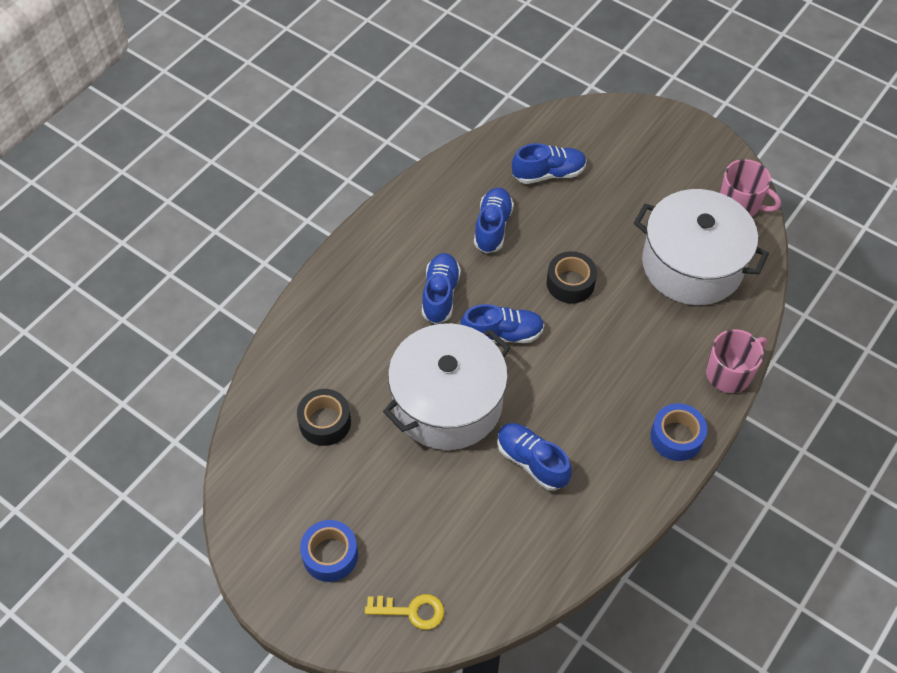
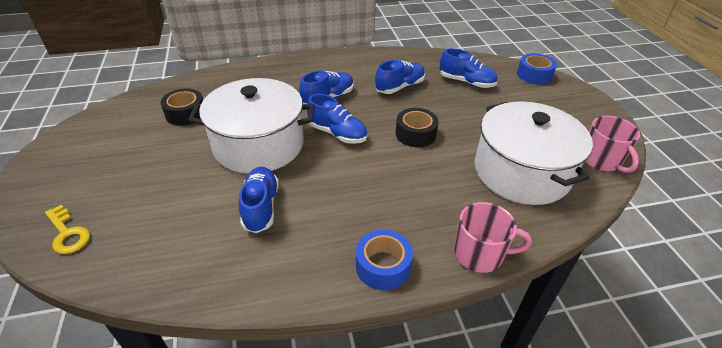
camera: 40 degrees right, 15 degrees down
blue tape [300,520,358,582] -> blue tape moved to [517,53,557,85]

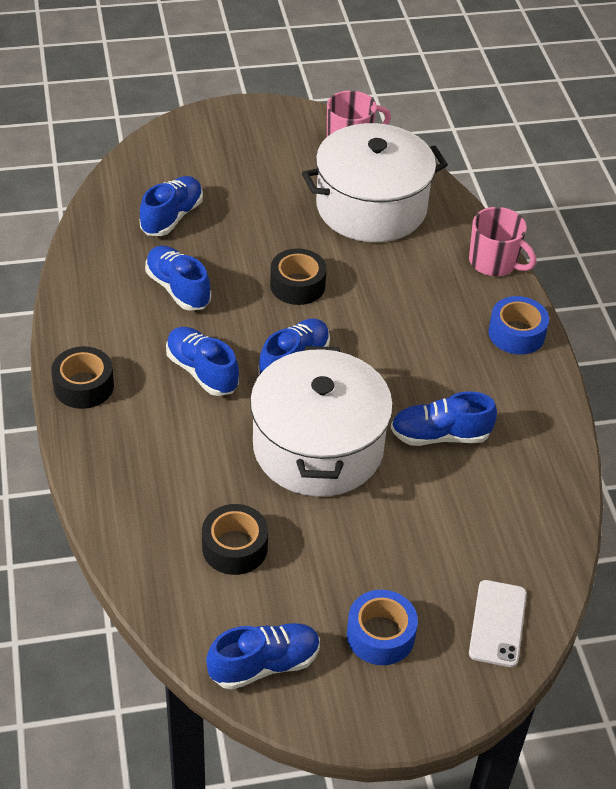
camera: 90 degrees left, 5 degrees up
yellow key [45,205,90,254] -> white phone [469,580,527,667]
pink mug [454,202,532,273] -> pink mug turned 120 degrees clockwise [469,207,536,276]
blue tape [517,53,557,85] -> blue tape moved to [347,590,418,665]
none -> black tape [51,346,114,409]
none -> blue shoe [206,623,320,690]

